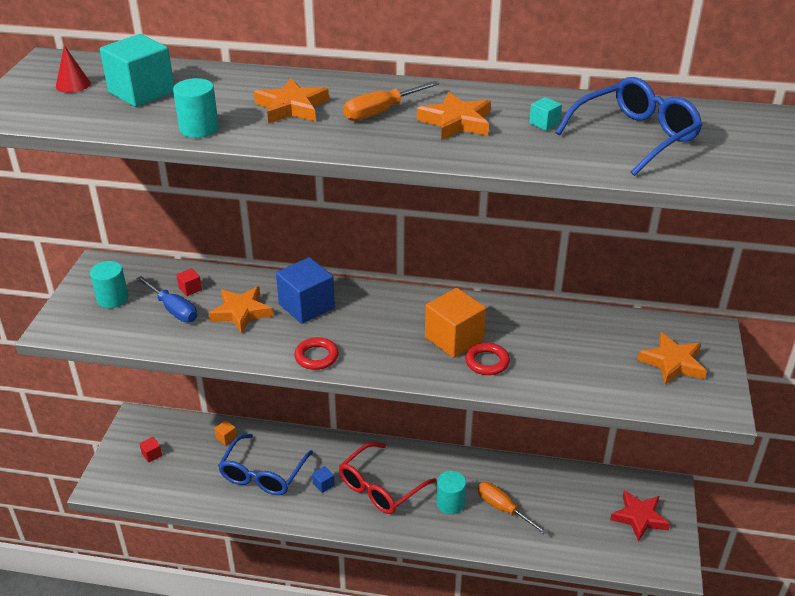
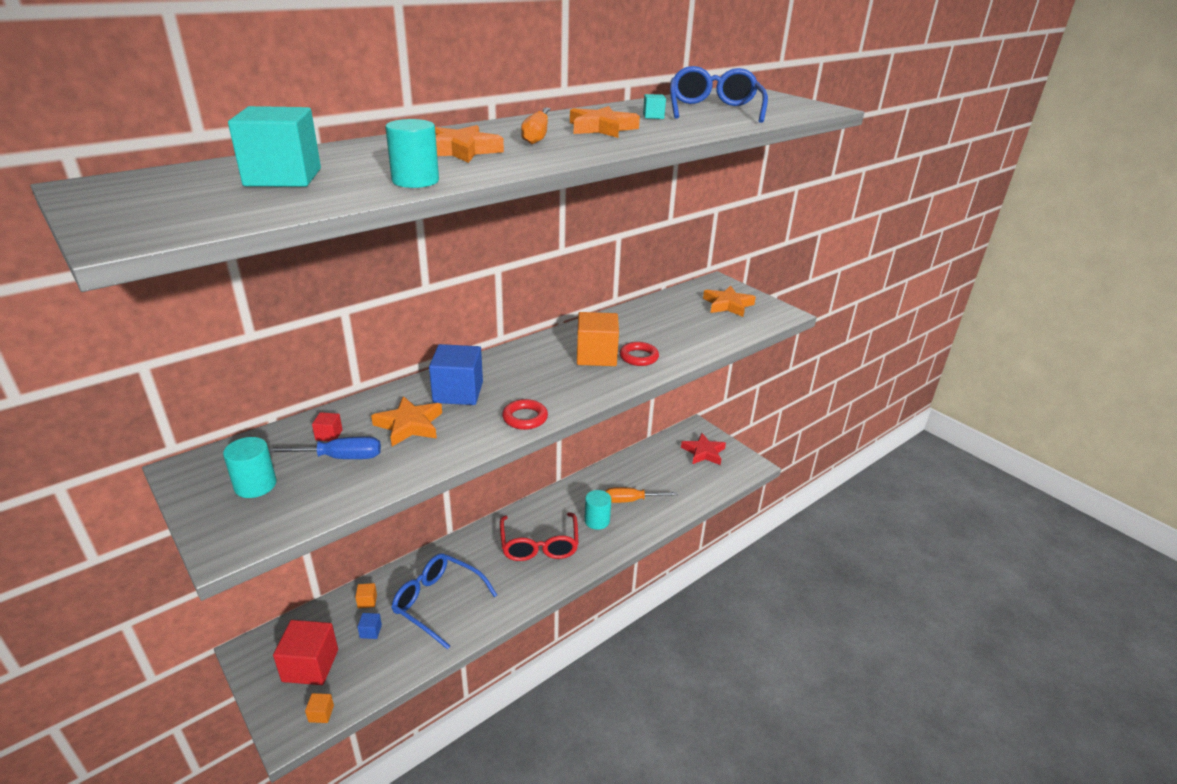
camera: 50 degrees left, 5 degrees down
red cone [56,45,91,93] -> none
red cube [139,437,162,463] -> red cube [273,620,338,685], size x2.30
blue glasses [218,434,313,495] -> blue glasses turned 150 degrees clockwise [391,553,497,650]
blue cube [312,466,335,493] -> blue cube moved to [357,613,382,639]
none -> orange cube [305,693,334,723]

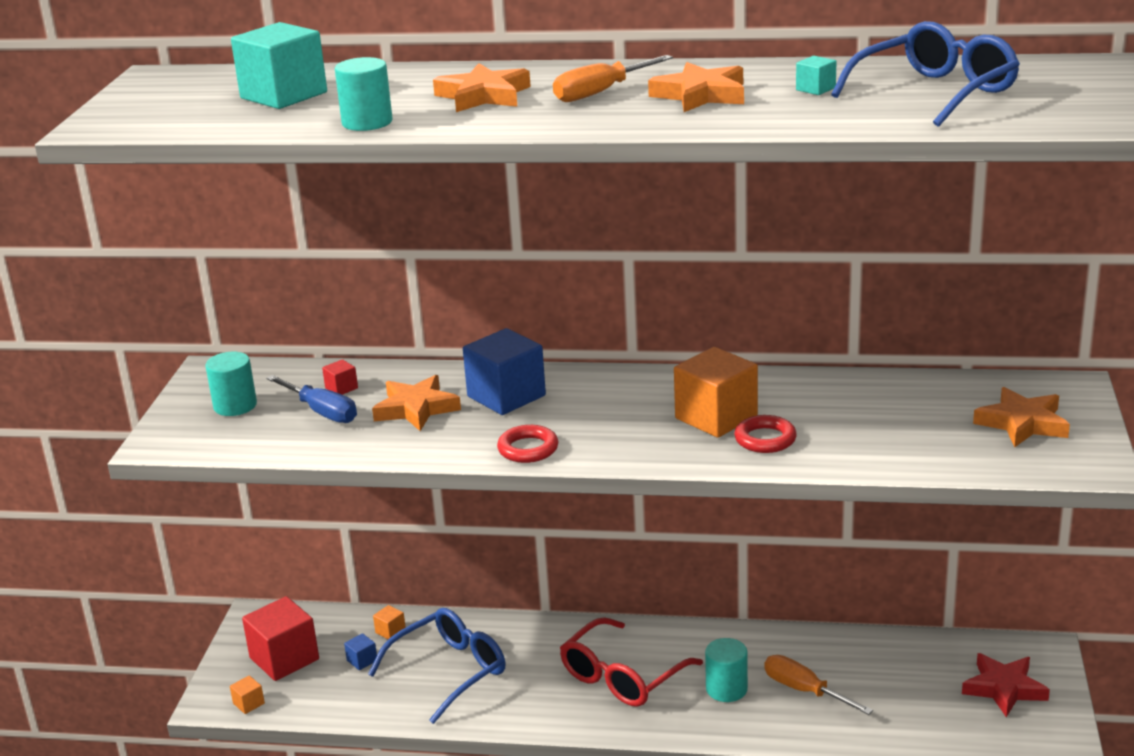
camera: 50 degrees right, 5 degrees down
blue glasses [391,553,497,650] -> blue glasses turned 60 degrees clockwise [368,608,506,724]

